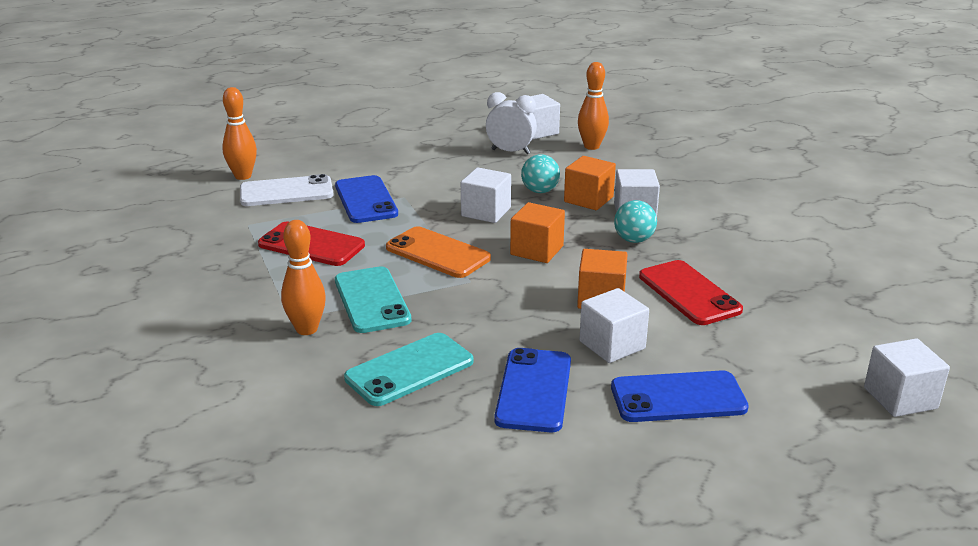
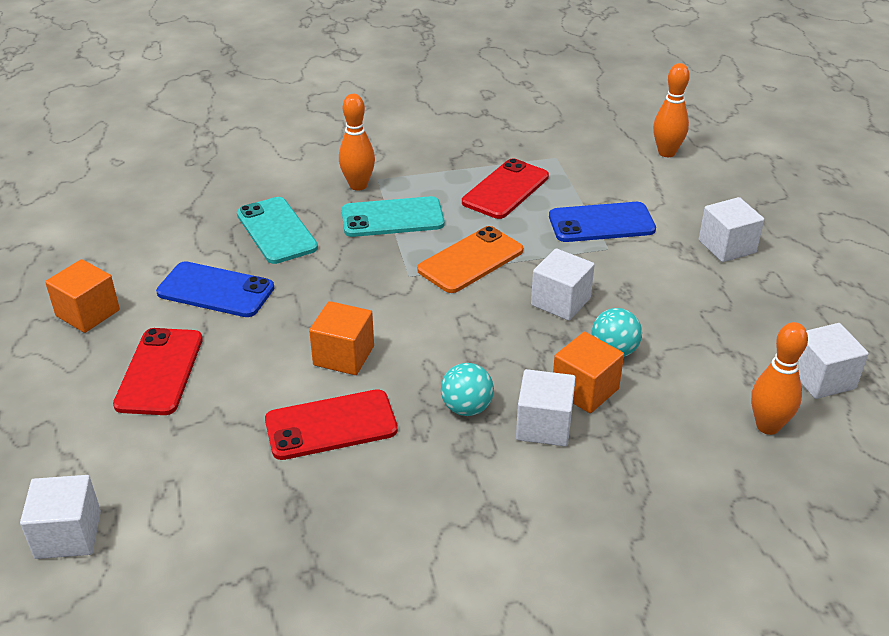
camera: 100 degrees right, 10 degrees up
white phone [240,174,334,206] -> none
white clock [486,92,537,154] -> none
orange cube [510,202,565,263] -> orange cube moved to [45,259,120,333]
white cube [579,288,649,363] -> white cube moved to [699,197,764,262]
blue phone [611,370,749,422] -> red phone [113,328,203,415]

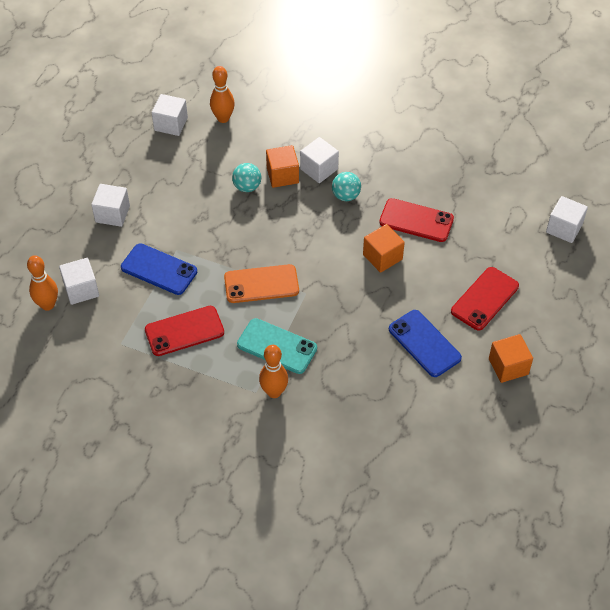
camera: 145 degrees left, 15 degrees up
turquoise phone [237,197,318,264] -> none
white cube [531,248,595,321] -> white cube moved to [59,258,99,305]

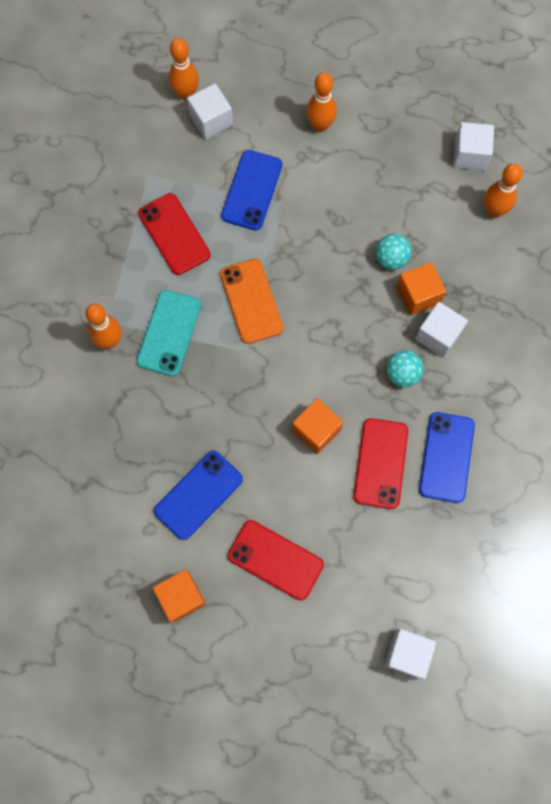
camera: 80 degrees right, 20 degrees up
white cube [91,184,130,227] -> orange bowling pin [306,72,337,132]
none -> blue phone [419,412,475,503]

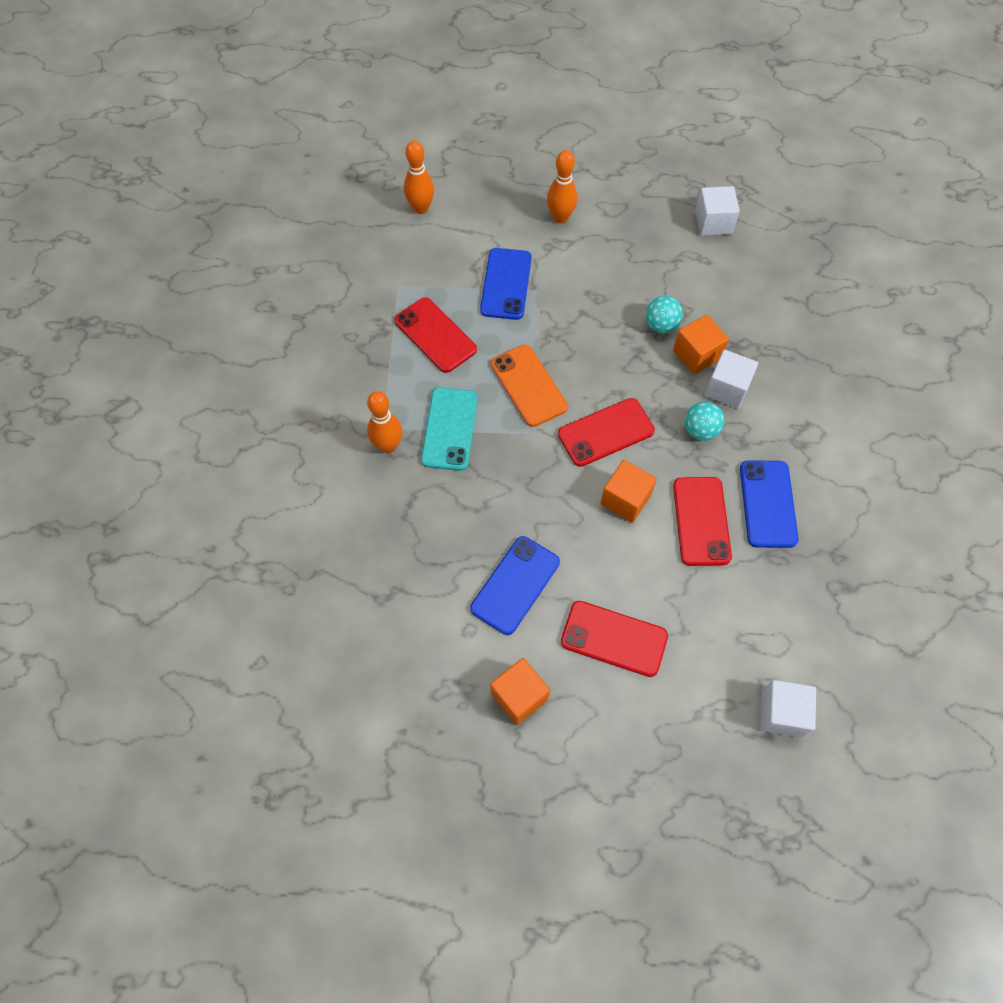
camera: 10 degrees left, 10 degrees down
white cube [187,83,233,139] -> none
orange bowling pin [484,163,523,218] -> none
none -> red phone [558,398,655,467]

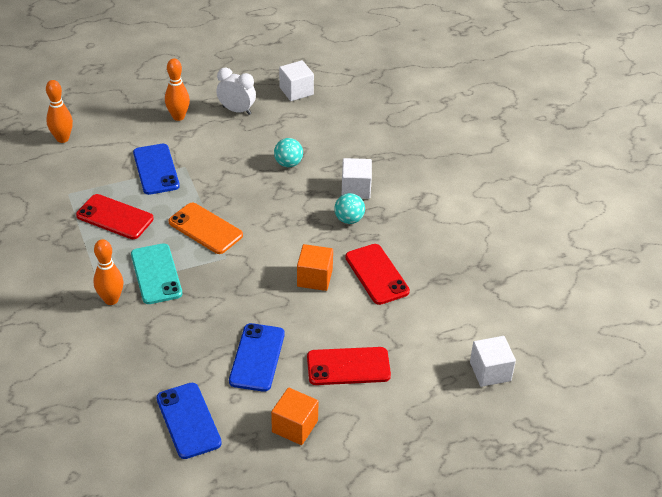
camera: 25 degrees left, 20 degrees down
red phone [558,398,655,467] -> none
orange cube [673,315,729,374] -> none
blue phone [740,460,799,548] -> blue phone moved to [156,383,222,459]
none -> white clock [216,68,256,115]

